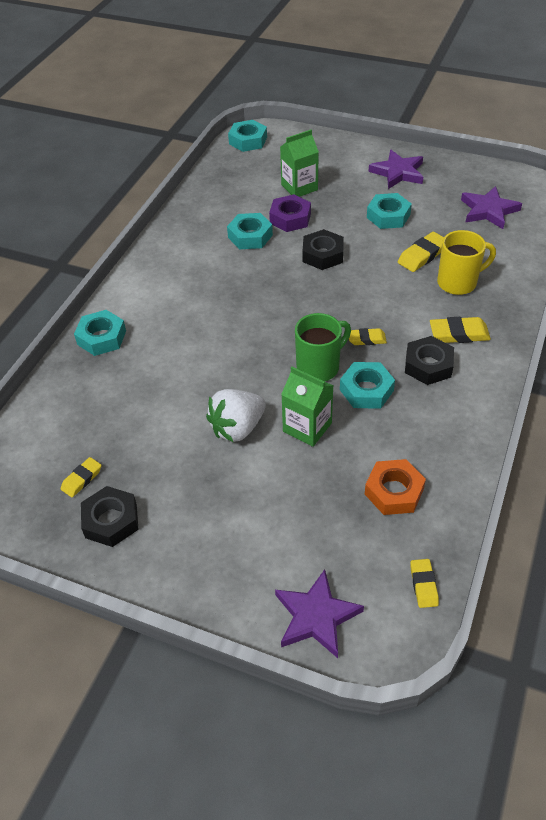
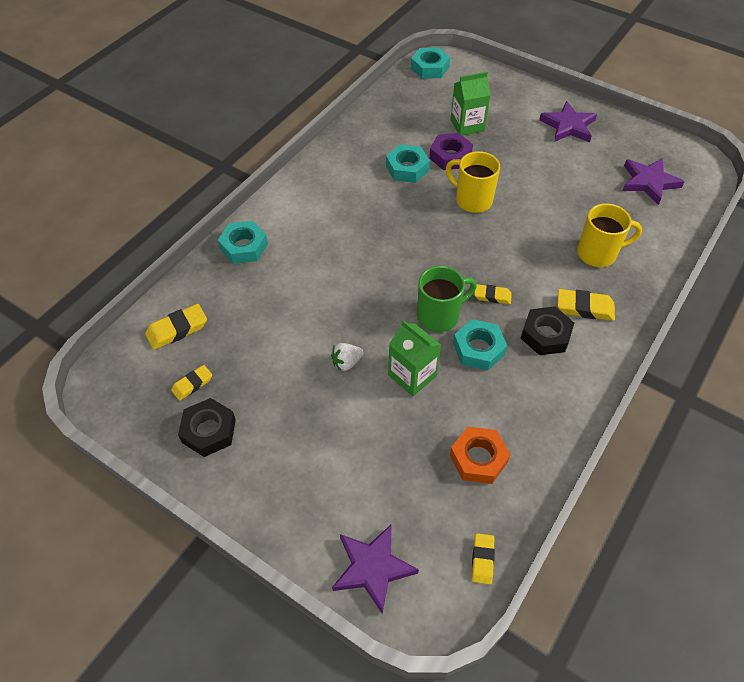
camera: 10 degrees right, 5 degrees up
white strawberry [206,389,266,442] -> white strawberry [331,343,364,372], size x0.56
black nut [302,229,344,270] -> yellow mug [446,151,500,213]
turquoise nut [367,193,412,229] -> none
yellow eraser [398,232,444,272] -> yellow eraser moved to [145,304,207,350]

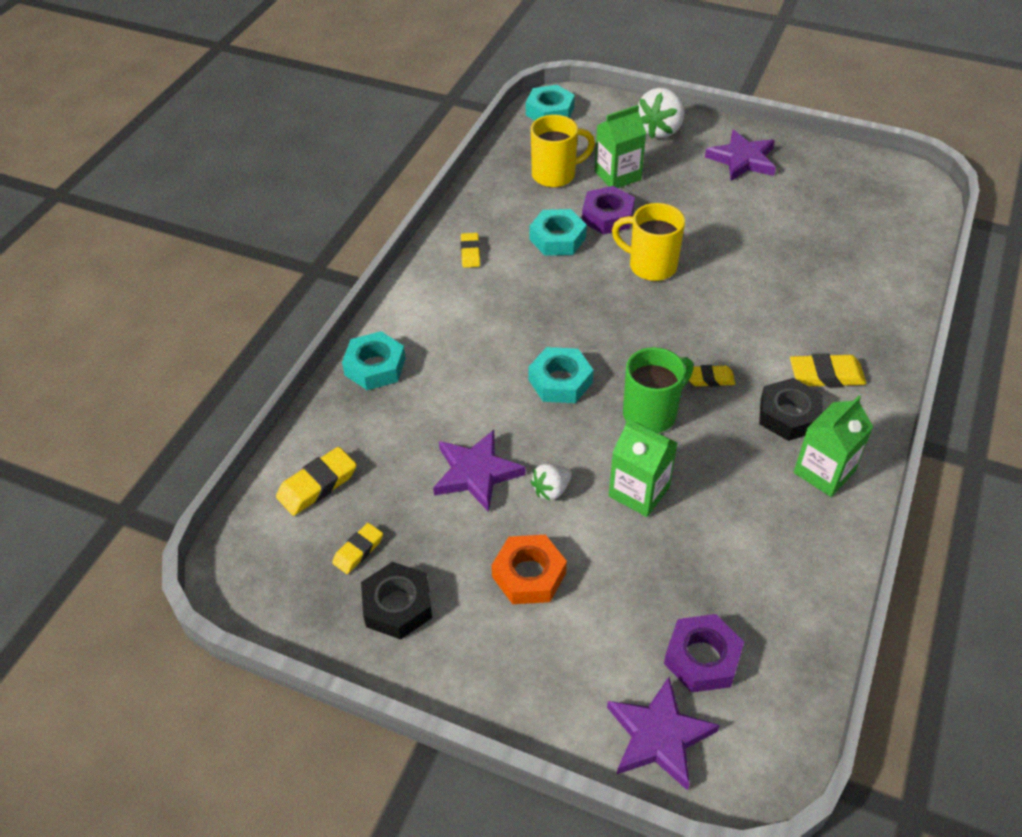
camera: 10 degrees left, 5 degrees down
orange nut [450,427,511,484] -> orange nut moved to [492,535,567,604]
turquoise nut [453,319,507,371] -> turquoise nut moved to [529,347,593,403]
yellow eraser [472,533,495,584] -> yellow eraser moved to [461,233,480,268]
yellow mug [577,203,642,267] -> yellow mug moved to [531,115,595,187]
purple star [622,158,685,205] -> purple star moved to [433,430,526,512]
none -> white strawberry [638,88,685,139]
none -> purple nut [664,614,744,693]
none -> green carton [794,395,873,497]

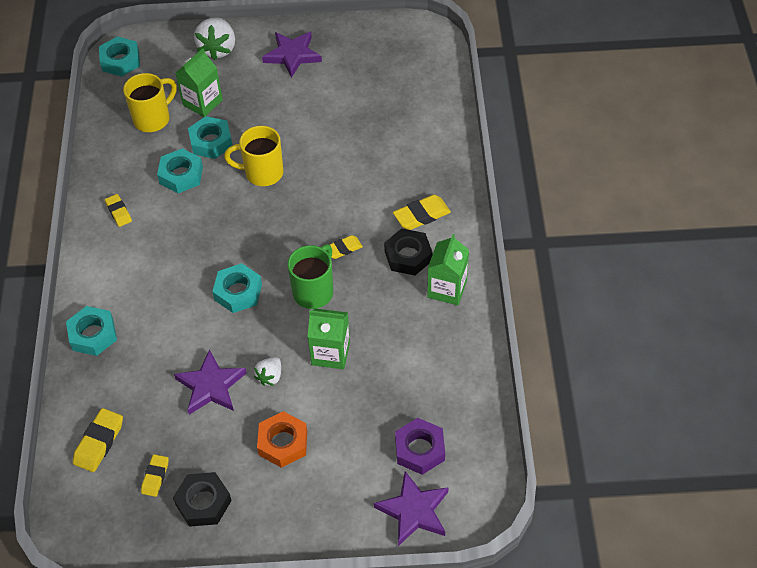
camera: 25 degrees left, 5 degrees up
purple nut [582,186,635,235] -> turquoise nut [188,116,233,159]

